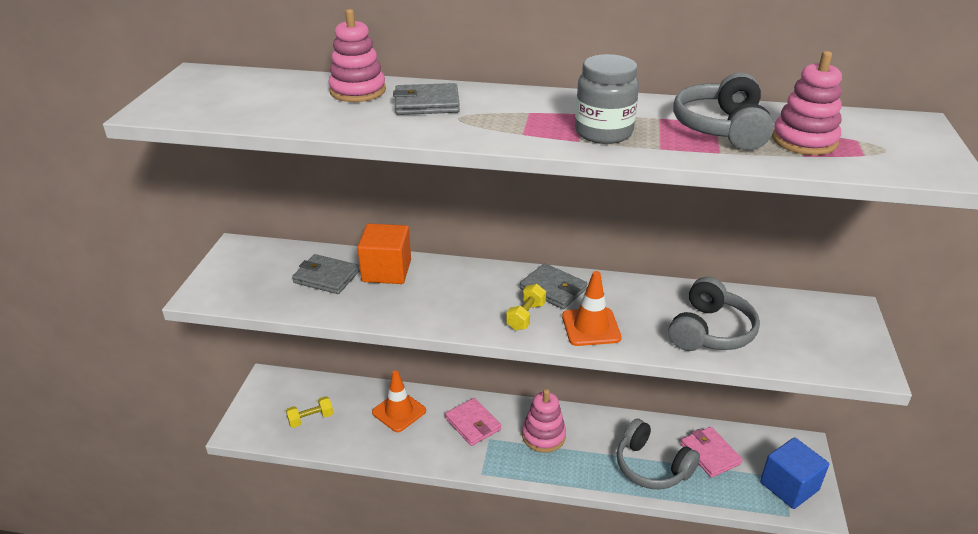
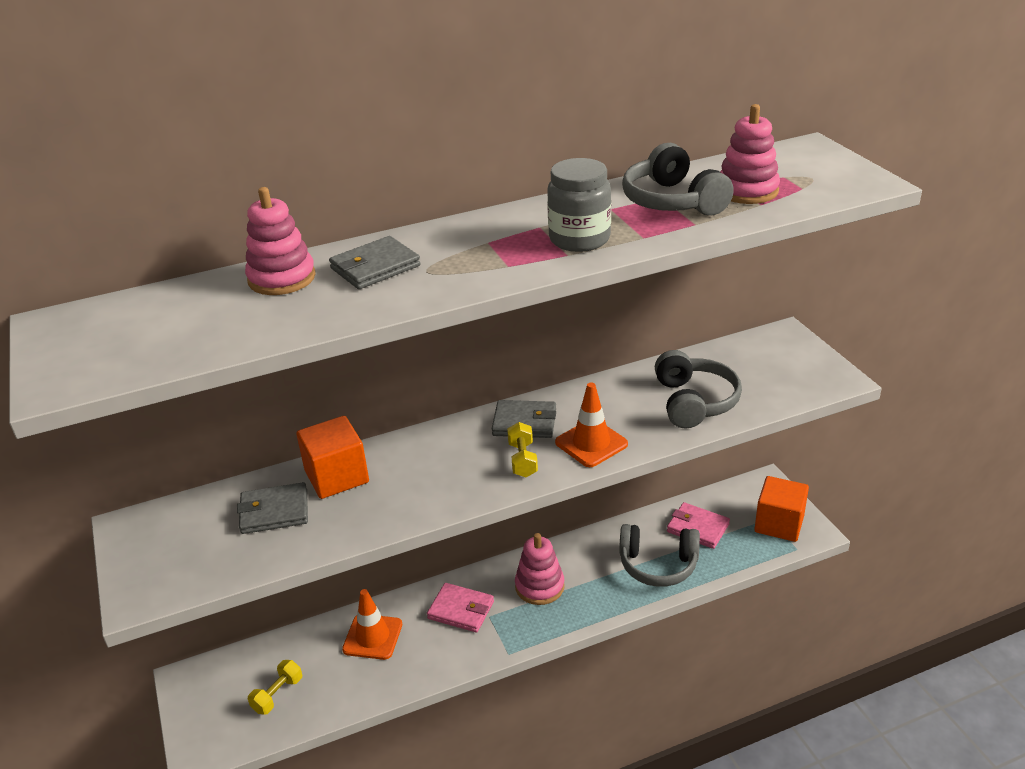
camera: 30 degrees left, 0 degrees up
blue cube [760,437,829,509] -> orange cube [754,476,809,542]

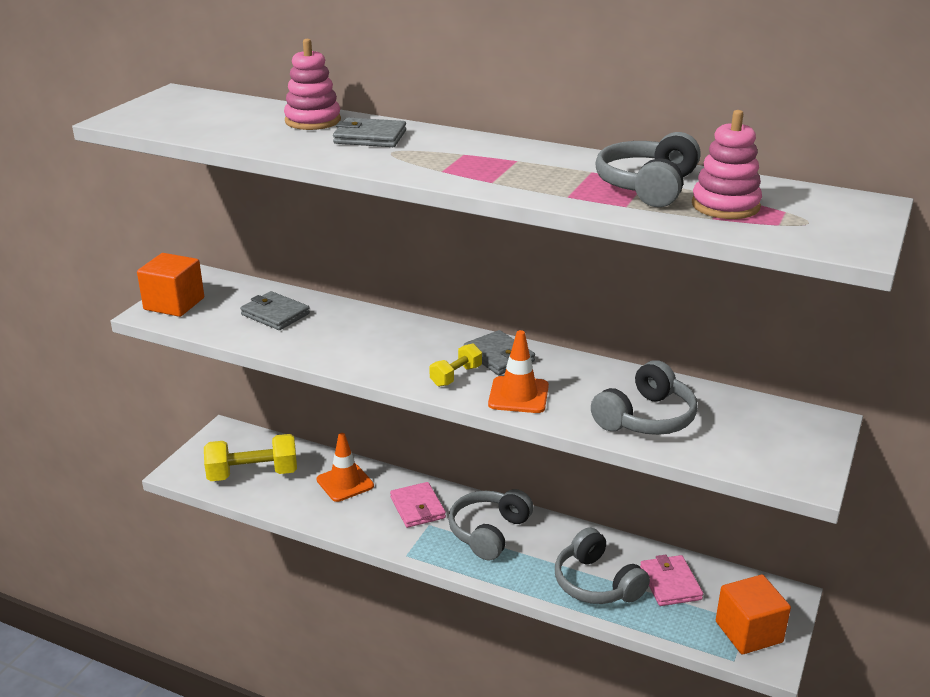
camera: 45 degrees right, 5 degrees down
yellow dumbbell [248,660,302,715] -> yellow dumbbell [204,434,297,481], size x1.89
orange cube [296,416,369,499] -> orange cube moved to [137,253,204,317]
pink stacking toy [515,533,565,605] -> grey headphones [448,489,533,560]
grey jar [547,158,611,252] -> none

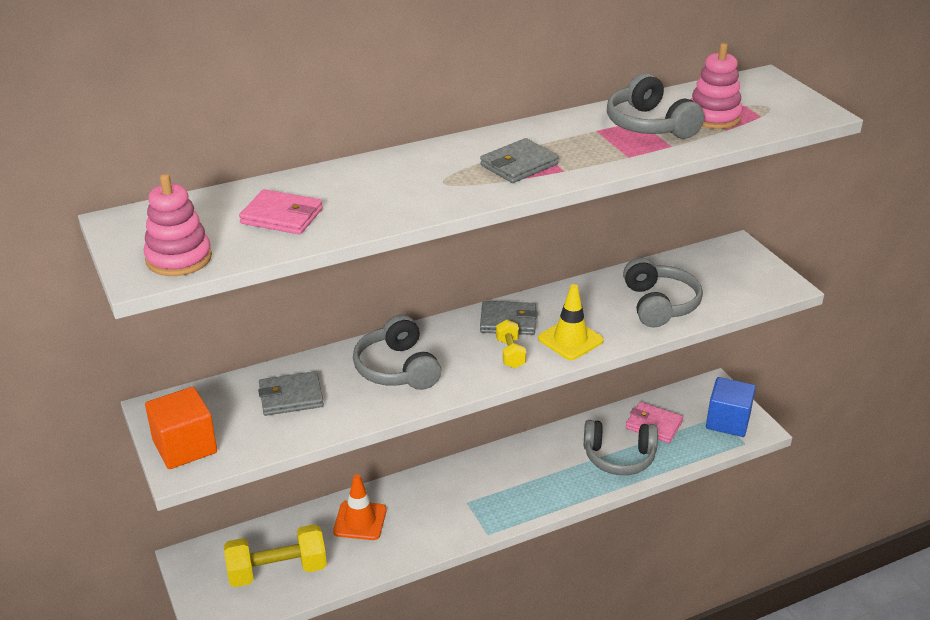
camera: 50 degrees left, 5 degrees up
yellow dumbbell [204,434,297,481] -> yellow dumbbell turned 45 degrees clockwise [224,524,327,587]
pink stacking toy [284,39,341,130] -> pink stacking toy moved to [144,174,212,276]
grey wallet [333,117,406,147] -> grey wallet moved to [480,138,559,183]
pink wallet [390,482,446,528] -> pink wallet moved to [239,189,323,235]
grey headphones [448,489,533,560] -> grey headphones moved to [353,315,441,390]
orange traffic cone [488,330,549,413] -> yellow traffic cone [538,284,604,360]
orange cube [716,575,791,654] -> blue cube [706,377,756,437]

